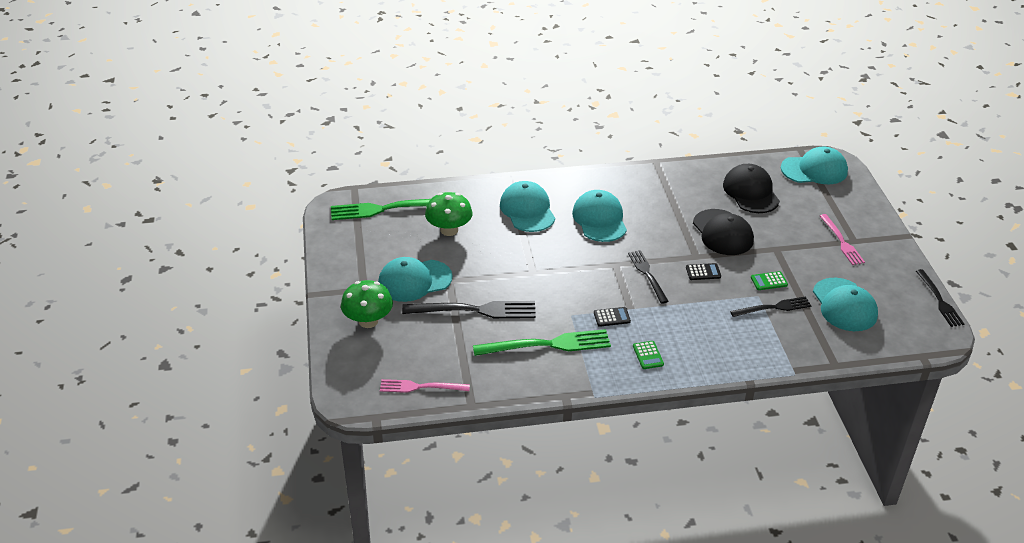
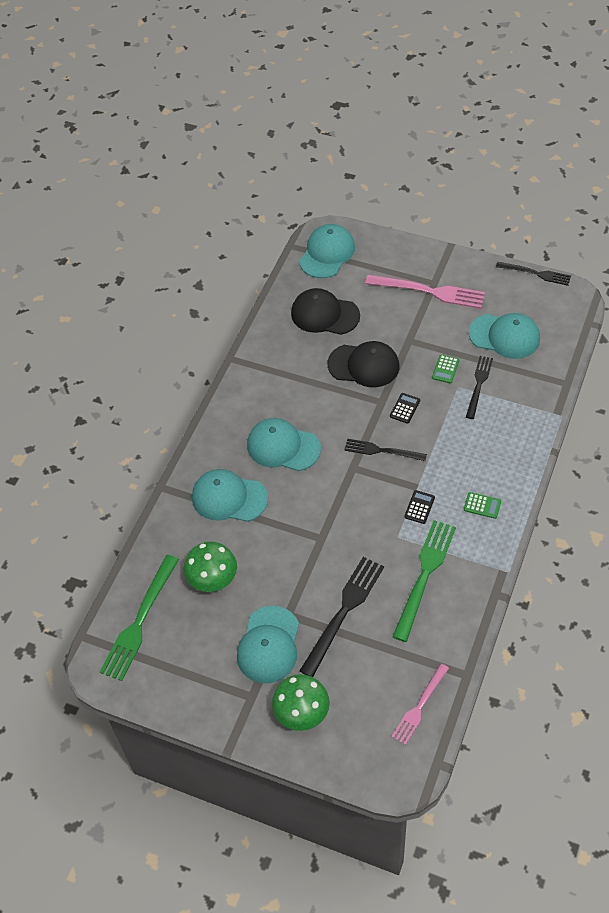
camera: 55 degrees left, 15 degrees up
pink fork [820,214,865,265] -> pink fork [365,275,485,309], size x1.59

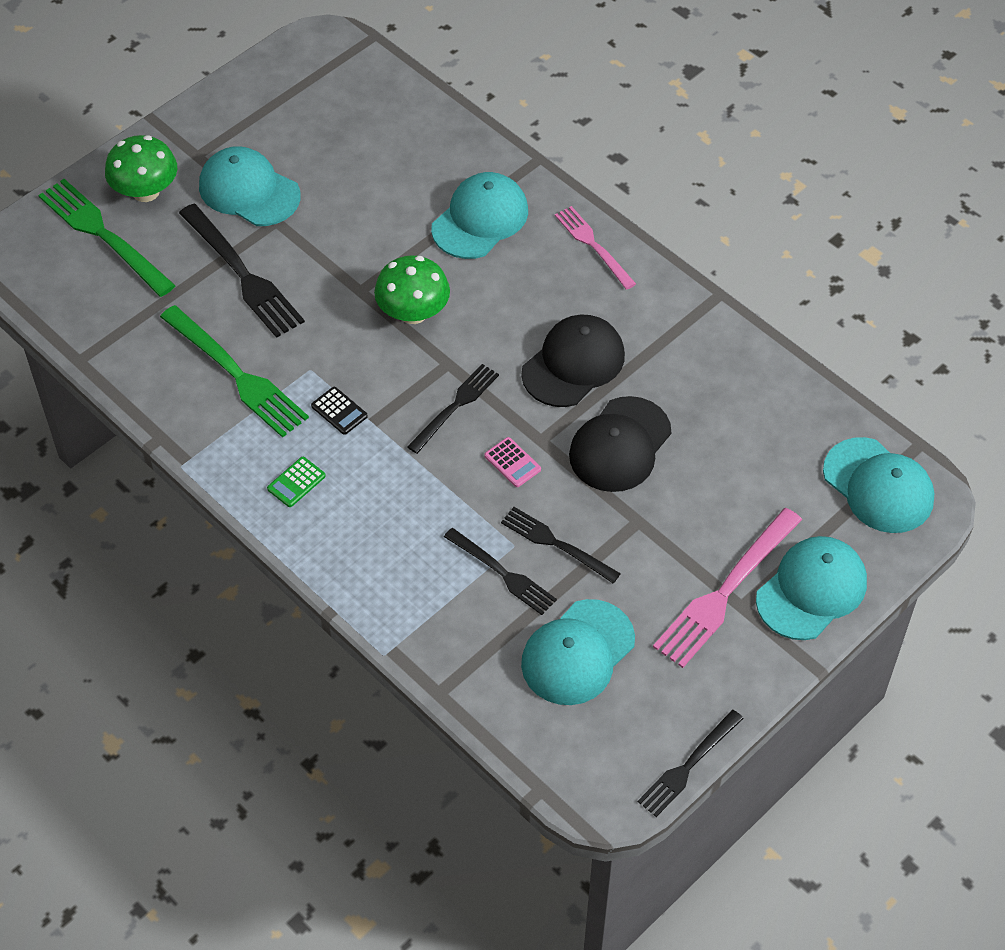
camera: 110 degrees right, 0 degrees up
green fork [100,555,179,681] -> green fork moved to [38,179,176,297]
green mushroom [184,542,237,592] -> green mushroom moved to [374,255,450,324]
turquoise cap [247,418,321,471] -> turquoise cap moved to [756,536,867,640]
black cap [291,288,360,335] -> black cap moved to [521,315,625,407]
black calculator [390,393,420,424] -> pink calculator [484,437,541,487]
pink fork [391,663,449,745] -> pink fork moved to [555,206,636,290]
green calculator [432,354,459,383] -> black fork [501,507,621,583]

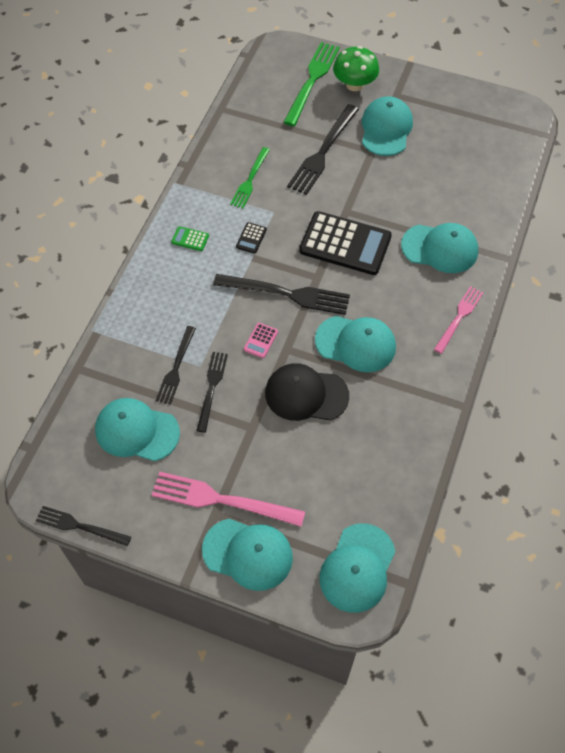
camera: 65 degrees right, 5 degrees up
green fork [160,305,309,438] -> green fork [230,147,270,208], size x0.63
green mushroom [374,255,450,324] -> black calculator [299,211,392,275]
black fork [407,364,499,454] -> black fork [213,274,350,315], size x1.59
black cap [521,315,625,407] -> turquoise cap [315,316,396,372]

